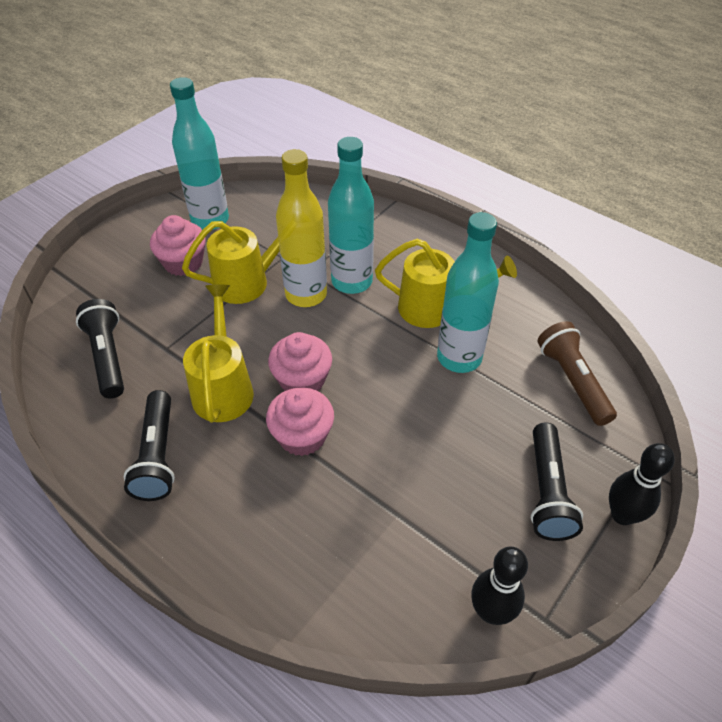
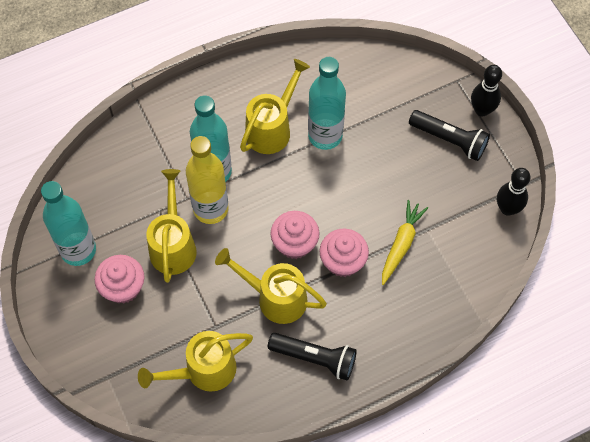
camera: 65 degrees left, 15 degrees up
black flashlight [76,299,124,399] -> yellow watering can [138,331,253,392]
brown flashlight [538,321,617,426] -> none
none -> yellow carrot [382,200,428,285]

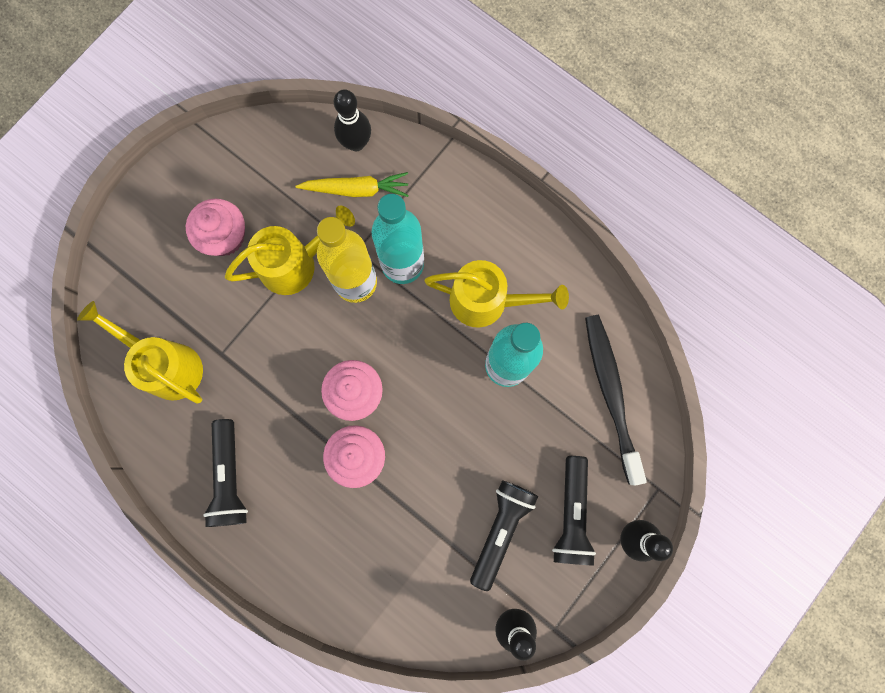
camera: 65 degrees right, 15 degrees up
turquoise bottle [41,181,96,266] -> none
yellow watering can [215,248,327,324] -> none
yellow carrot [382,200,428,285] -> yellow carrot moved to [296,172,409,197]
none -> black bowling pin [334,89,371,151]
none -> black flashlight [470,481,538,591]
none -> black toothbrush [585,315,647,486]

